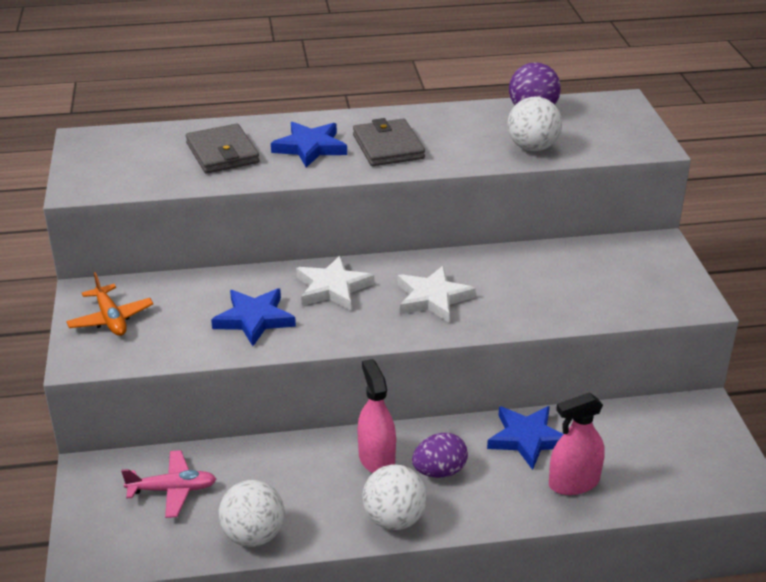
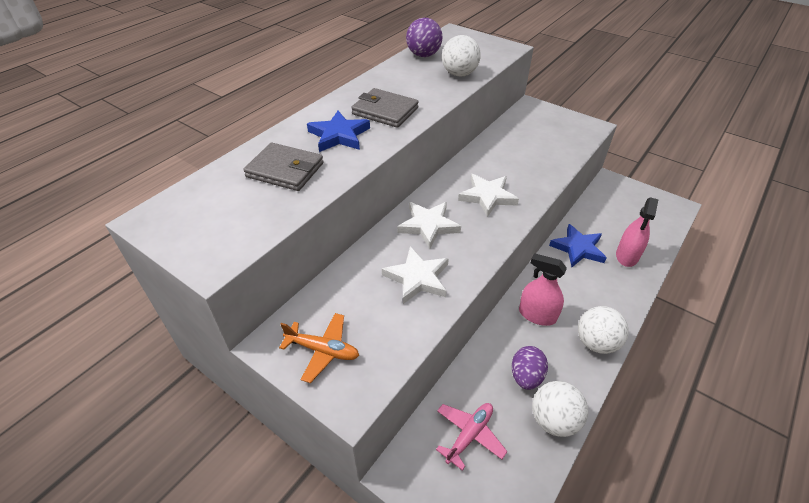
camera: 45 degrees left, 10 degrees up
blue star [211,288,296,346] -> white star [382,246,449,304]
purple egg [412,433,468,478] -> purple egg moved to [512,346,548,390]

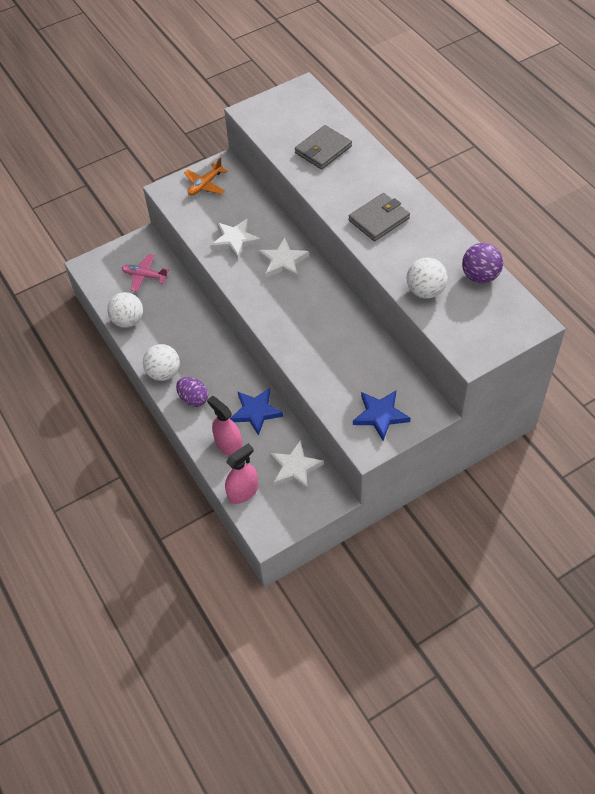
camera: 115 degrees right, 10 degrees up
blue star [307,111,370,152] -> blue star moved to [353,391,411,441]
pink plane [436,403,508,471] -> pink plane turned 135 degrees clockwise [122,254,169,292]
white star [458,174,519,217] -> white star moved to [270,441,324,491]
purple egg [512,346,548,390] -> purple egg moved to [176,377,208,407]
pink spray bottle [519,253,567,326] -> pink spray bottle moved to [225,443,258,504]

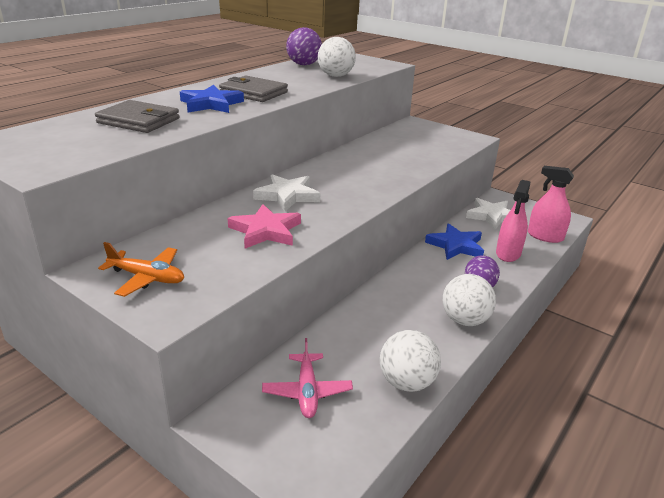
camera: 115 degrees left, 25 degrees down
white star [210,219,261,260] -> pink star [228,204,301,249]
blue star [353,391,411,441] -> blue star moved to [180,85,244,113]

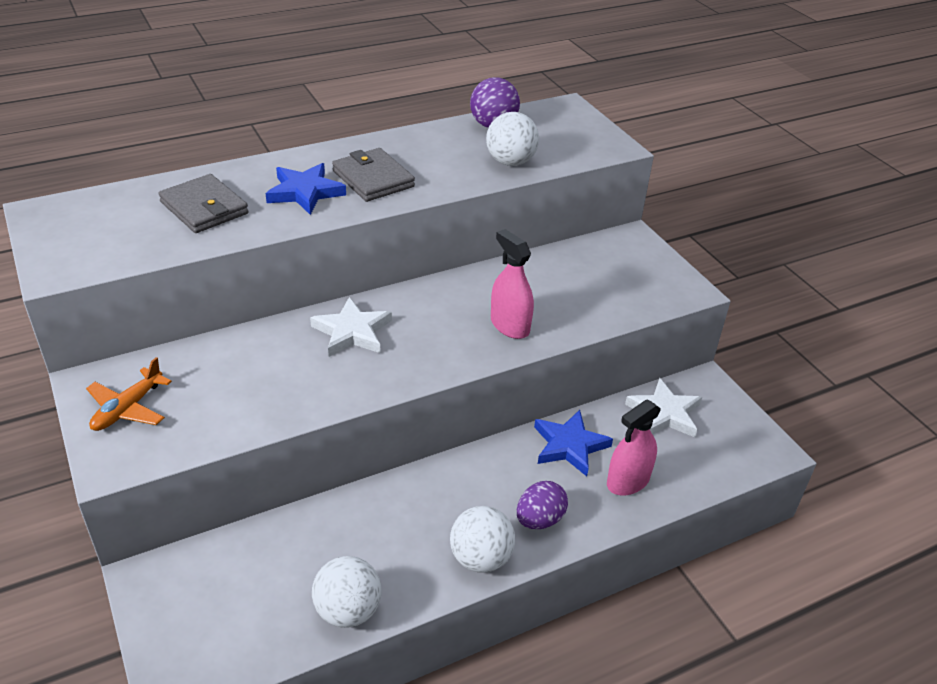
camera: 25 degrees right, 10 degrees up
orange plane [98,242,184,297] -> orange plane turned 75 degrees clockwise [86,357,172,431]
pink star [228,204,301,249] -> none
pink plane [262,338,353,418] -> none
pink spray bottle [528,166,574,243] -> pink spray bottle moved to [491,229,534,339]

